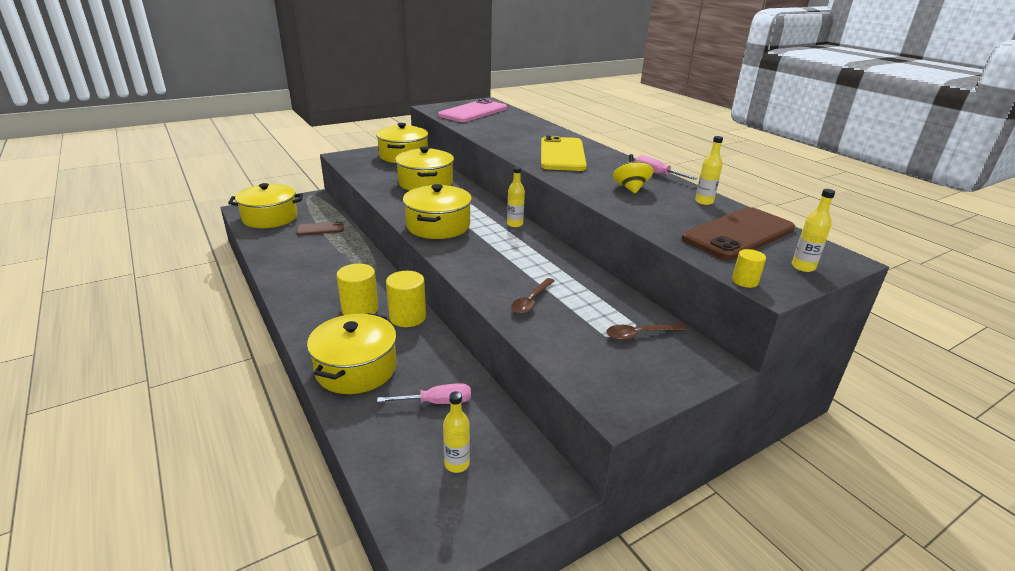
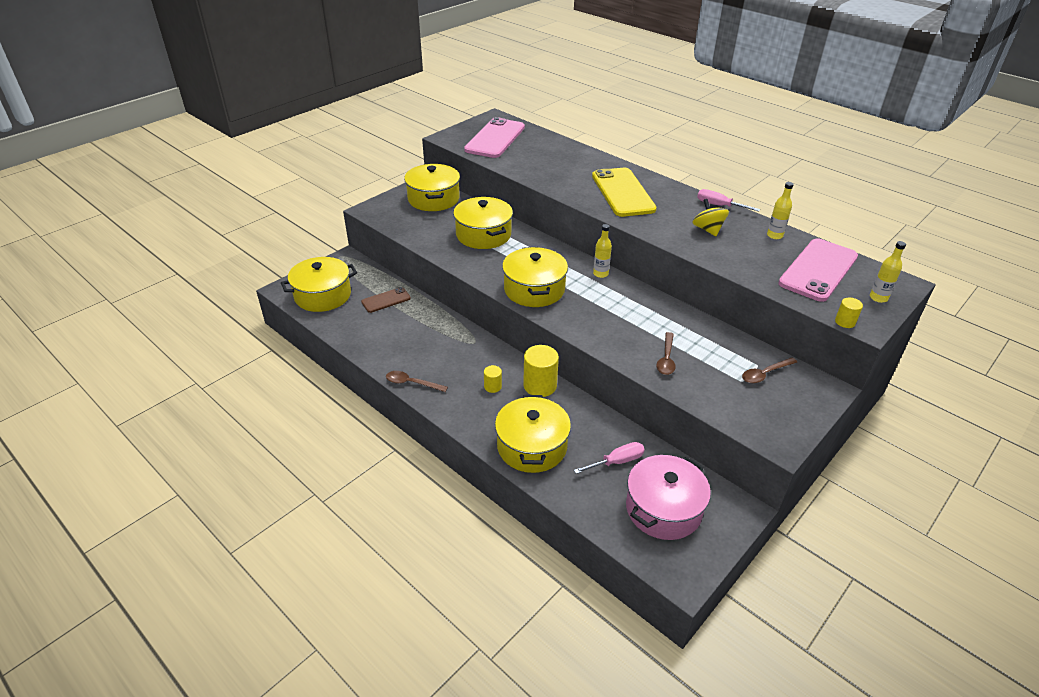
camera: 15 degrees left, 10 degrees up
yellow cylinder [337,264,378,315] -> yellow cylinder [484,365,502,393], size x0.53
yellow bottle [443,391,470,473] -> pink pot [626,455,711,540]
brown phone [682,207,795,260] -> pink phone [779,238,858,302]
none -> brown spoon [386,371,448,392]

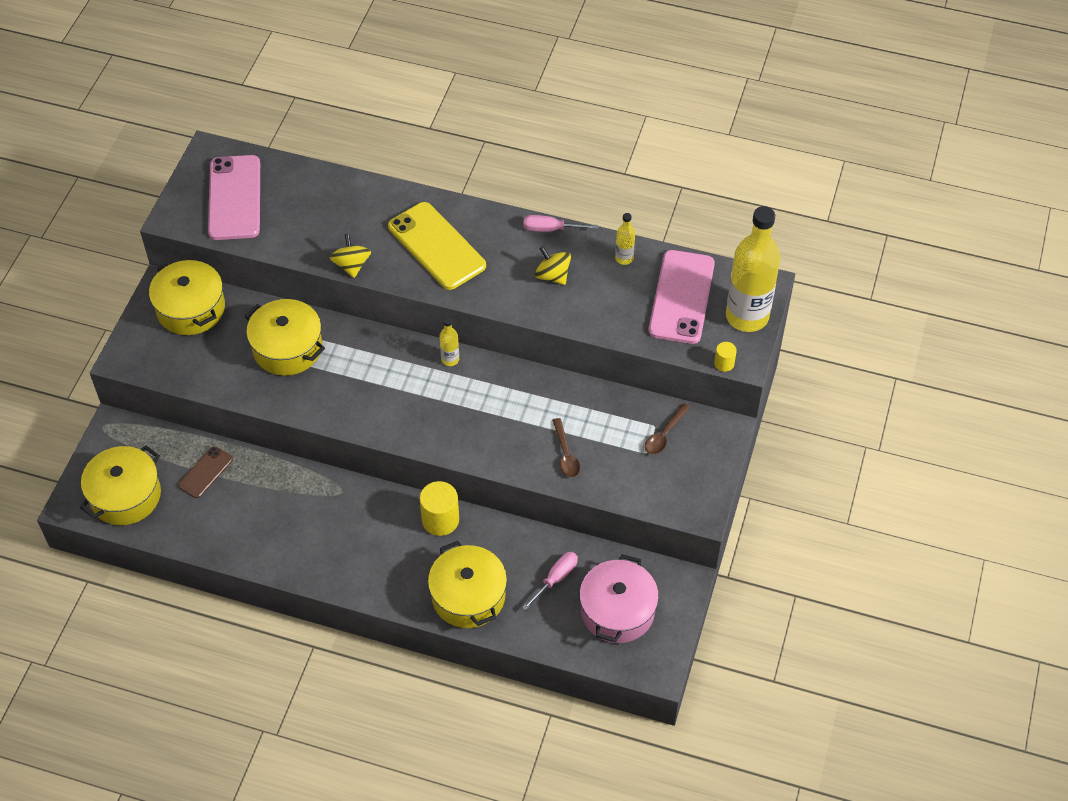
camera: 25 degrees left, 15 degrees up
brown spoon [386,371,448,392] -> none
yellow cylinder [484,365,502,393] -> none
yellow pot [502,247,568,307] -> none
yellow bottle [870,241,906,303] -> yellow bottle [726,206,780,332], size x2.35
none -> yellow spinning top [330,233,371,278]

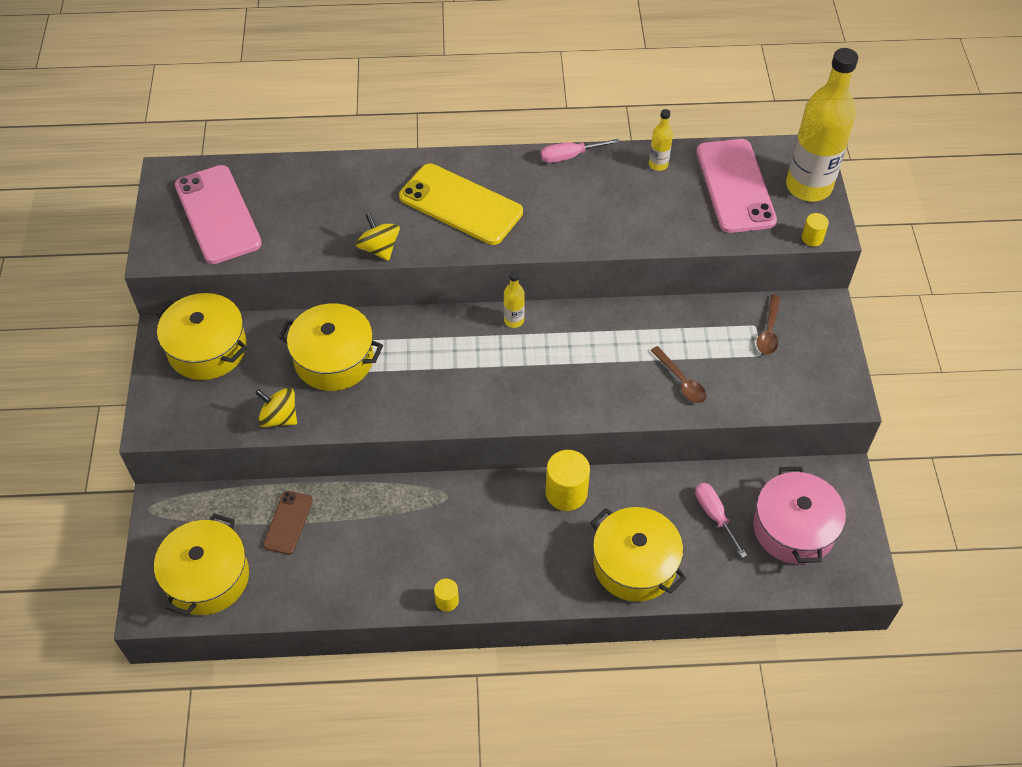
camera: 20 degrees left, 0 degrees up
pink screwdriver [522,552,578,610] -> pink screwdriver turned 45 degrees counterclockwise [695,483,747,558]
yellow spinning top [535,246,571,285] -> yellow spinning top moved to [255,387,297,427]
none -> yellow cylinder [434,579,459,611]

